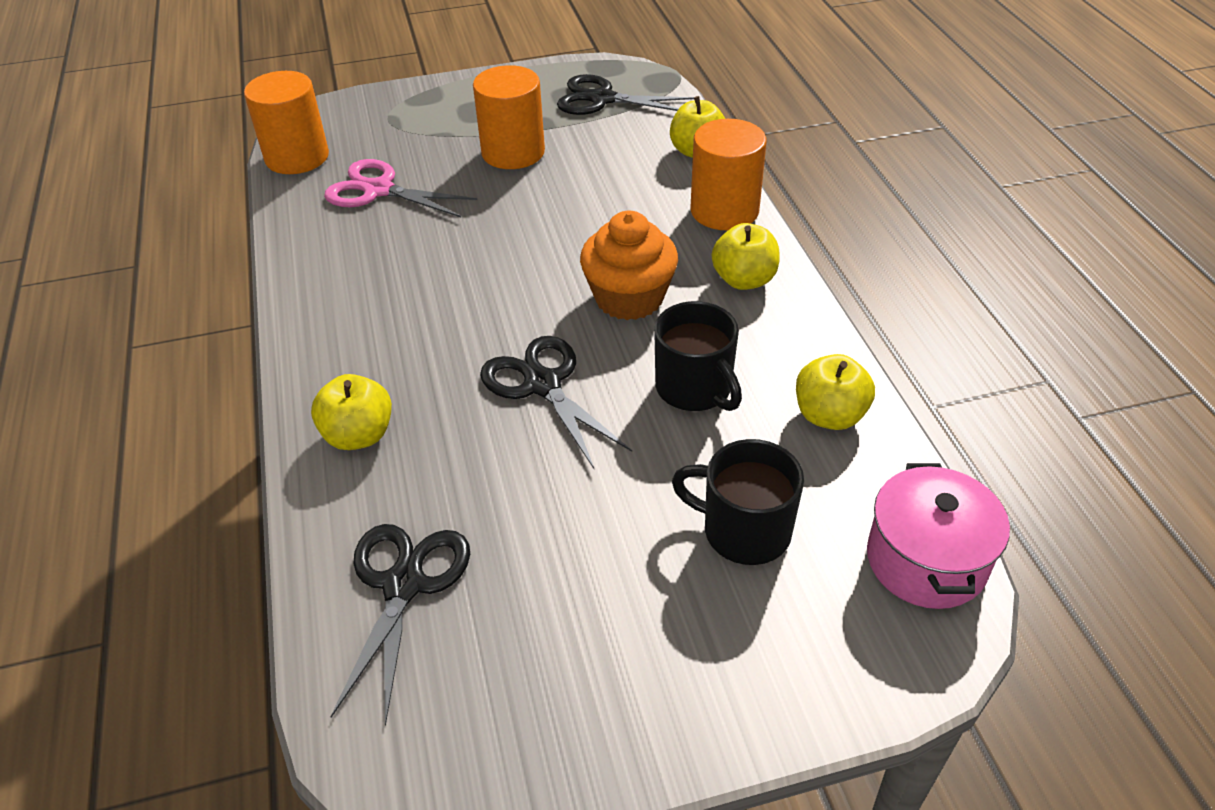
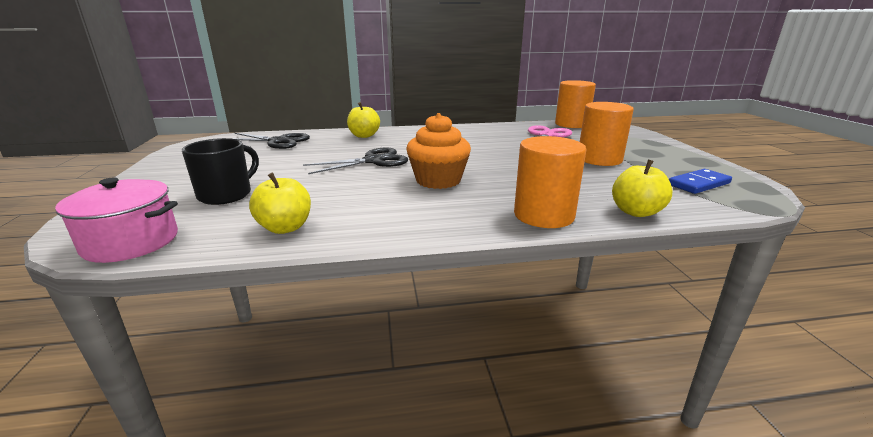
camera: 95 degrees right, 20 degrees down
black scissors [557,74,694,115] -> blue domino [669,169,732,194]
black mug [654,301,742,411] -> none
yellow apple [712,223,780,290] -> none

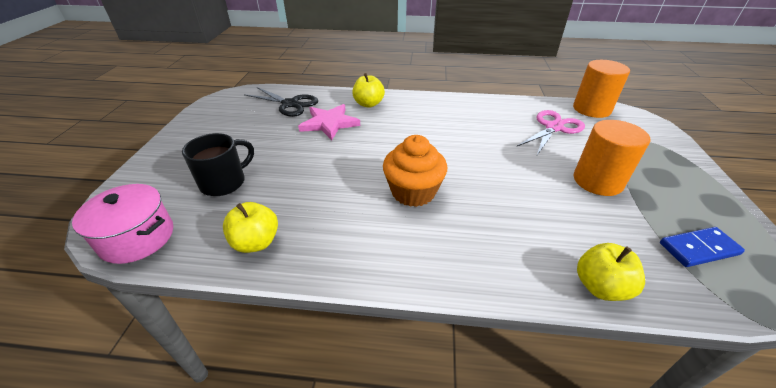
camera: 15 degrees right, 15 degrees up
black scissors [303,147,408,174] -> none
orange cylinder [514,136,586,228] -> none
none -> pink star [298,104,360,140]

